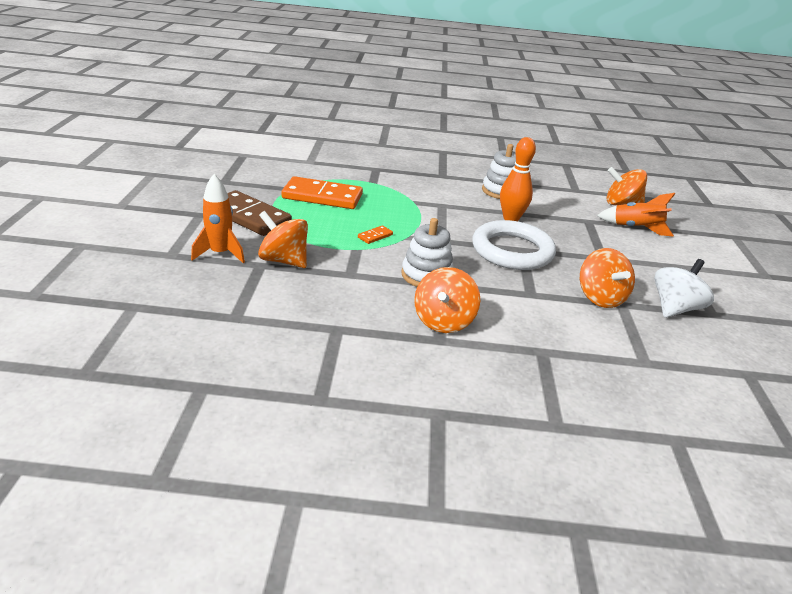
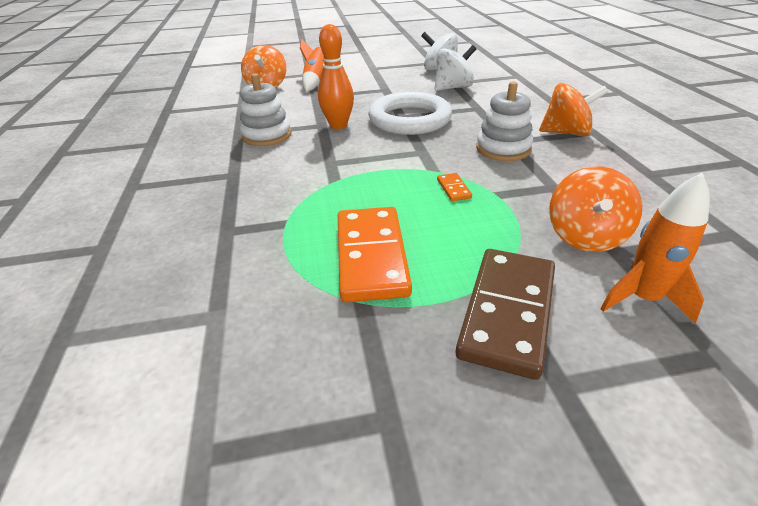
camera: 100 degrees left, 5 degrees up
orange domino [358,225,393,244] -> orange domino turned 45 degrees clockwise [437,173,472,201]
orange spinning top [580,248,635,308] -> white spinning top [435,45,476,91]

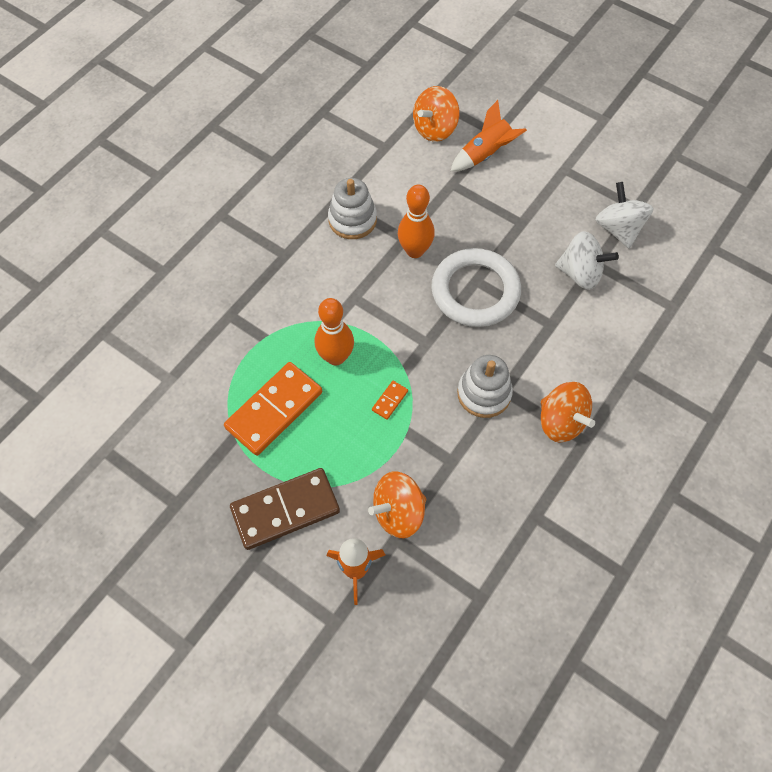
camera: 45 degrees right, 25 degrees up
none -> orange bowling pin [315,298,354,365]

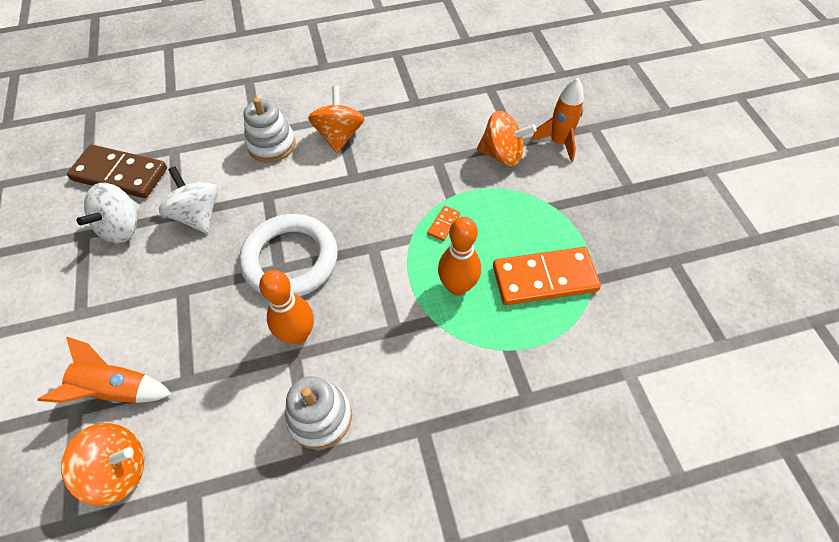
camera: 140 degrees left, 5 degrees down
brown domino [230,468,340,550] -> brown domino moved to [67,145,167,198]
orange domino [372,381,408,420] -> orange domino turned 45 degrees counterclockwise [427,206,460,241]
white stacking toy [457,355,513,418] -> white stacking toy moved to [243,97,296,163]

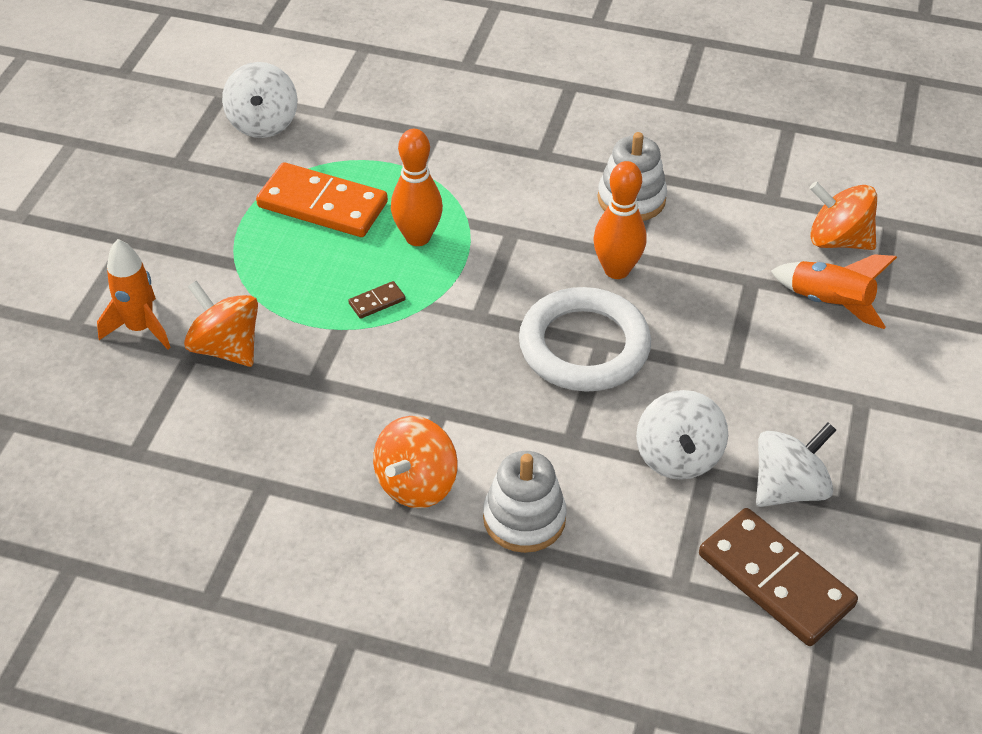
camera: 150 degrees left, 10 degrees down
orange domino [427,206,460,241] -> brown domino [348,281,406,319]
none -> white spinning top [222,62,298,138]

